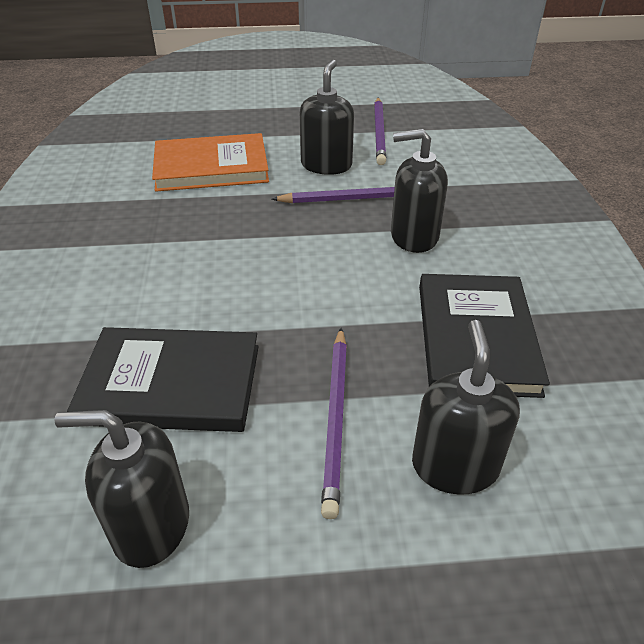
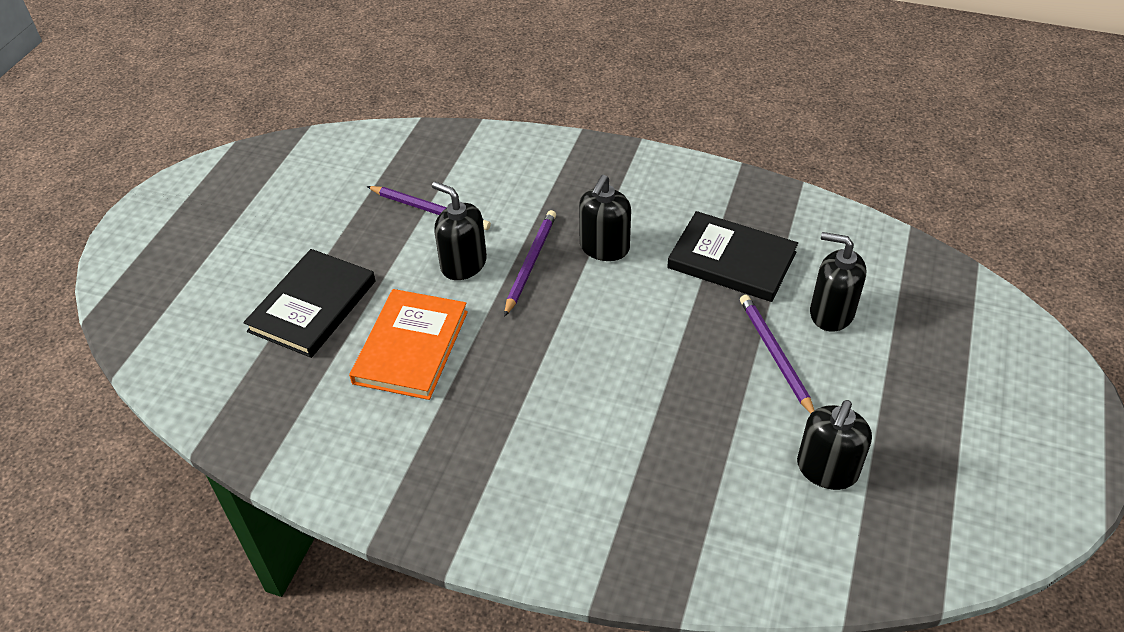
camera: 65 degrees left, 5 degrees up
black book [67,327,259,432] -> black book moved to [243,249,375,358]
purple pencil [321,328,347,519] -> purple pencil turned 135 degrees counterclockwise [740,295,815,414]

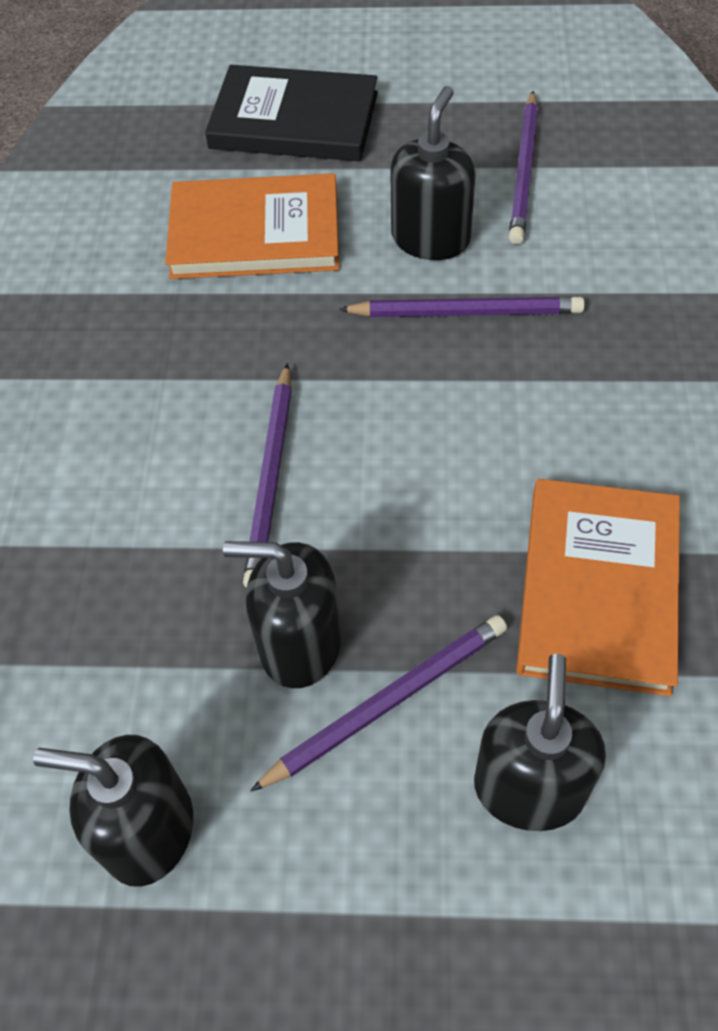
camera: 75 degrees right, 10 degrees up
black soap dispenser [579,175,631,261] -> black soap dispenser moved to [223,541,342,688]
black book [667,211,798,302] -> orange book [516,479,680,696]
none -> purple pencil [243,363,292,588]

